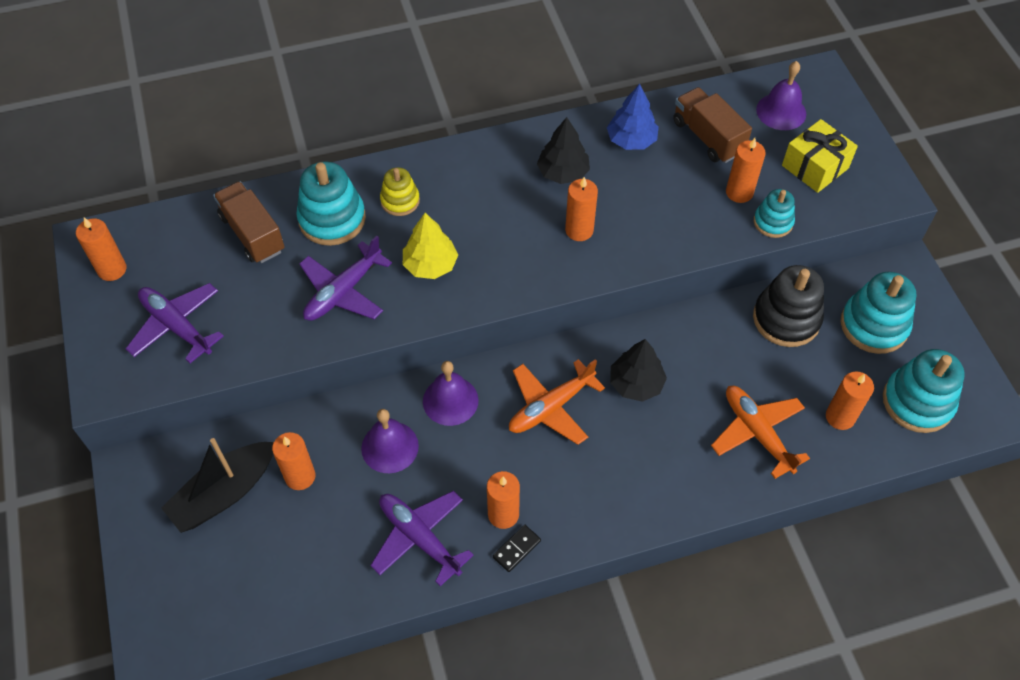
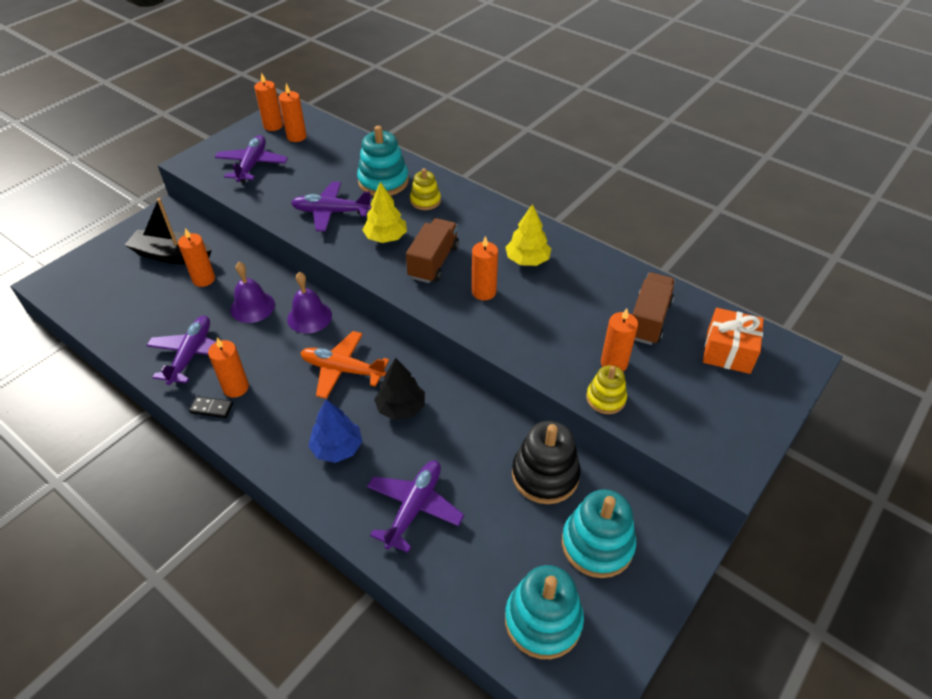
camera: 55 degrees right, 10 degrees down
brown truck [213,181,285,263] -> brown truck moved to [406,218,459,283]
black tree [537,117,590,184] -> yellow tree [505,204,551,266]
blue tree [607,84,659,150] -> blue tree moved to [308,399,362,463]
orange plane [711,386,810,479] -> purple plane [367,461,464,553]
turquoise stacking toy [754,189,795,238] -> yellow stacking toy [586,365,627,414]
purple bell [756,61,806,130] -> orange gift [703,308,764,374]
yellow gift [782,119,858,193] -> none
orange candle [826,371,874,430] -> orange candle moved to [279,83,307,142]

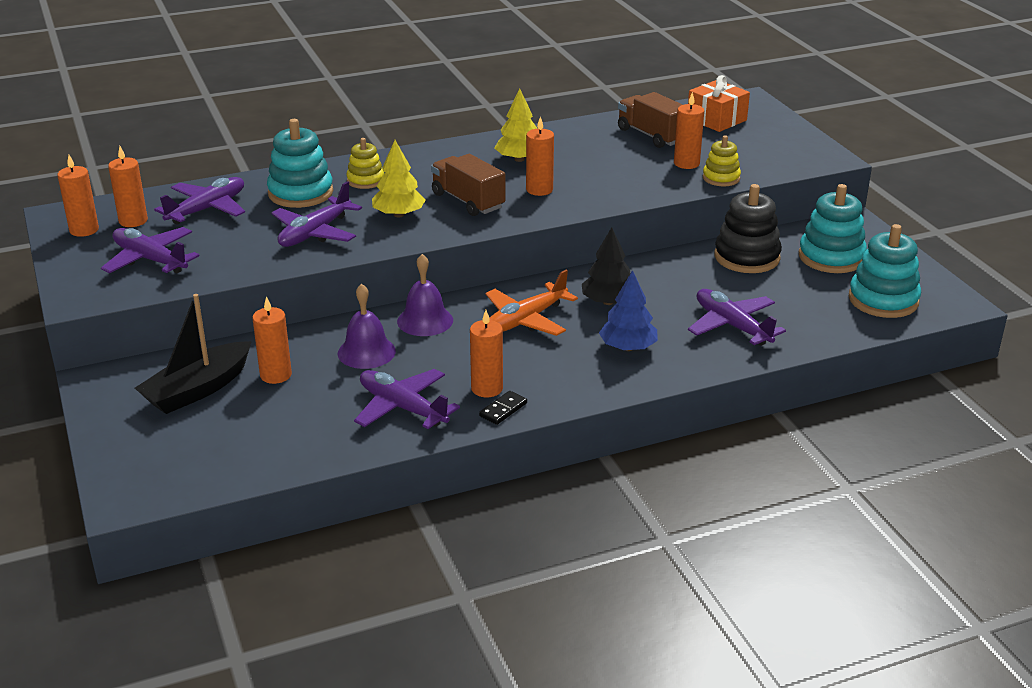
camera: 60 degrees left, 15 degrees down
none -> purple plane [154,177,245,225]

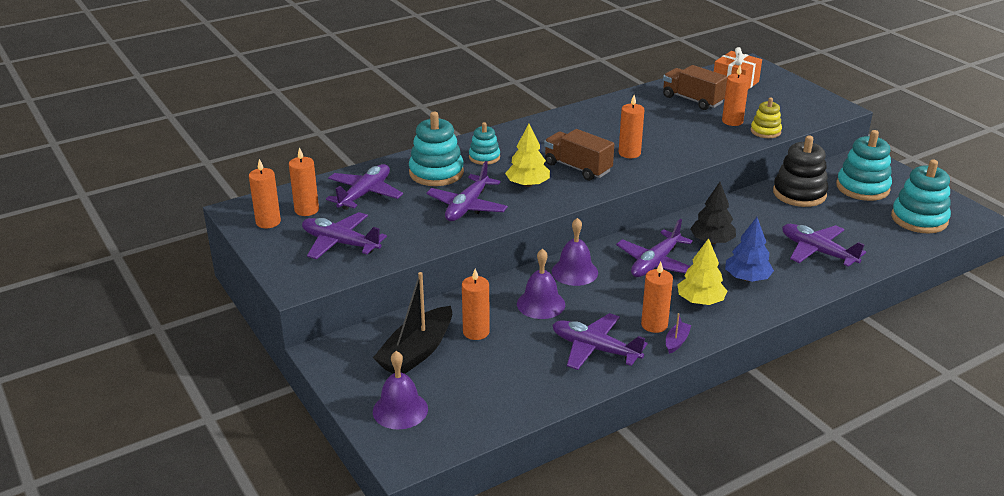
camera: 10 degrees left, 0 degrees up
yellow stacking toy [347,138,384,189] -> turquoise stacking toy [469,122,500,165]
black domino [479,391,527,425] -> purple boat [666,313,691,354]
orange plane [485,270,578,336] -> purple plane [616,219,693,277]
yellow tree [495,88,538,162] -> yellow tree moved to [677,238,727,305]
none -> purple bell [373,351,428,429]

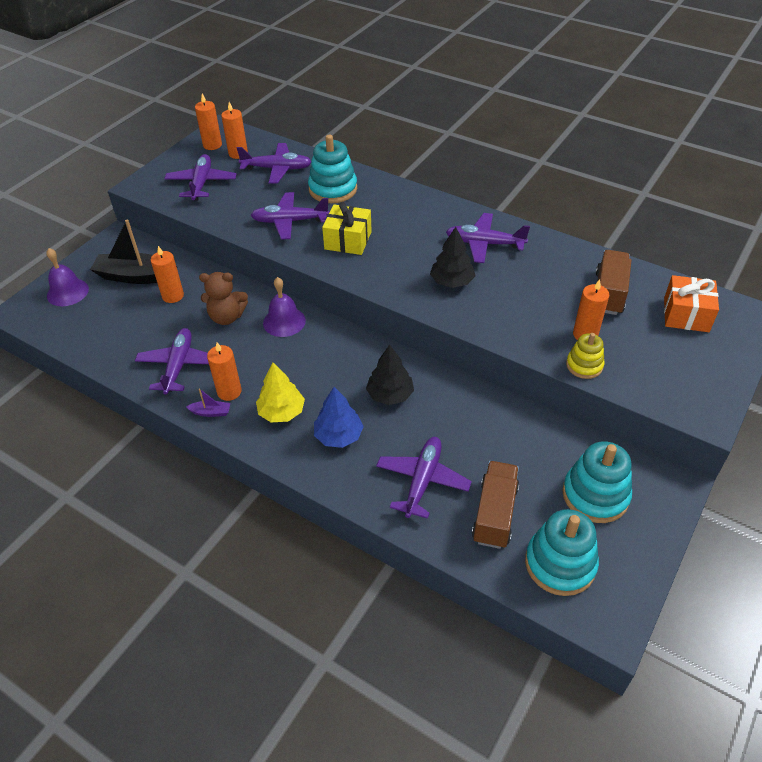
camera: 65 degrees right, 15 degrees up
turquoise stacking toy [469,122,500,165] -> none
yellow tree [505,124,550,187] -> yellow gift [322,202,372,255]
purple bell [517,248,565,319] -> brown teddy bear [199,272,248,325]
brown truck [544,129,614,180] -> brown truck moved to [472,461,519,549]
purple plane [616,219,693,277] -> purple plane moved to [446,213,530,263]
orange candle [619,95,644,158] -> black tree [430,227,476,288]
black stacking toy [773,136,828,207] -> none

